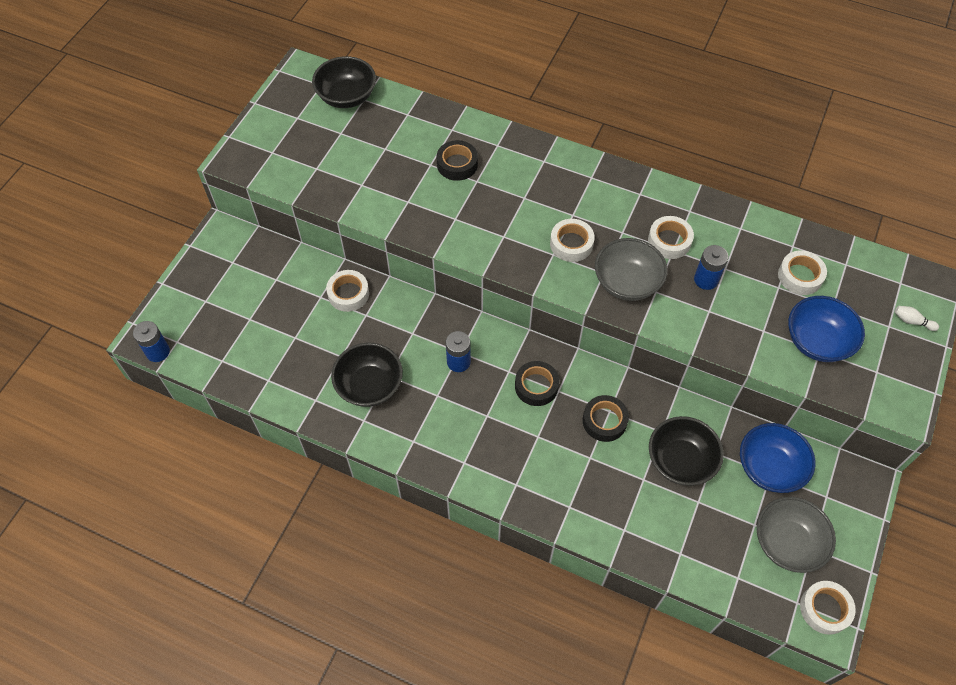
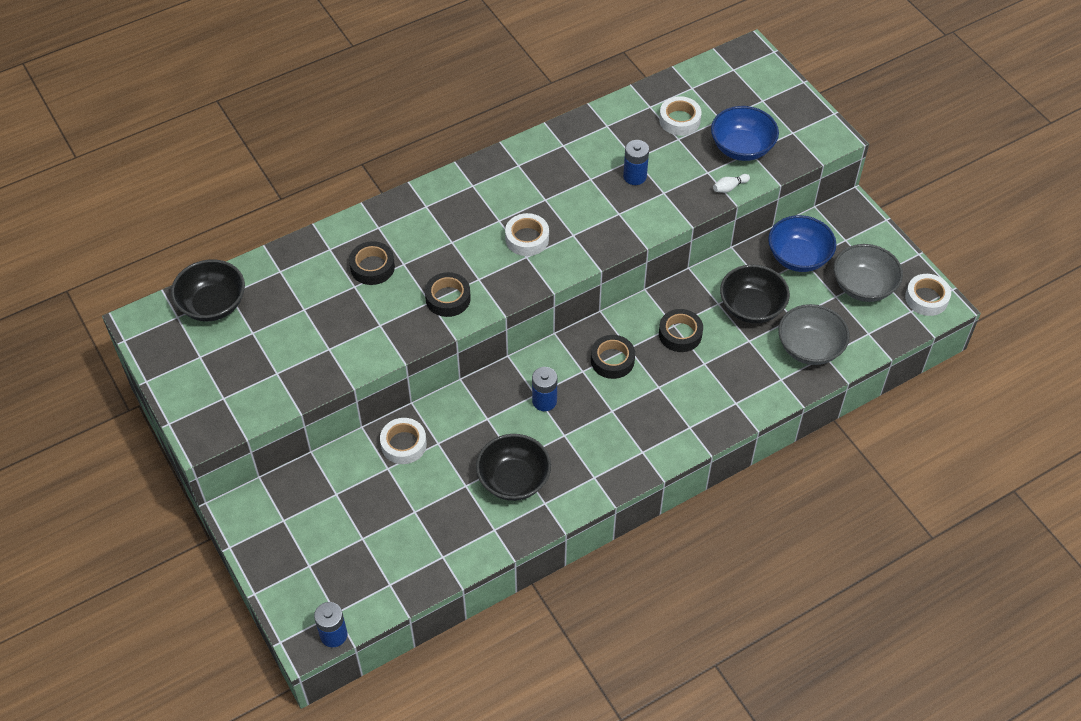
camera: 55 degrees left, 5 degrees down
grey bowl [595,238,667,301] -> grey bowl moved to [778,304,849,365]
white tape [648,216,694,259] -> none
white bowling pin [895,306,939,331] -> white bowling pin moved to [713,174,750,193]
none -> black tape [425,272,471,317]

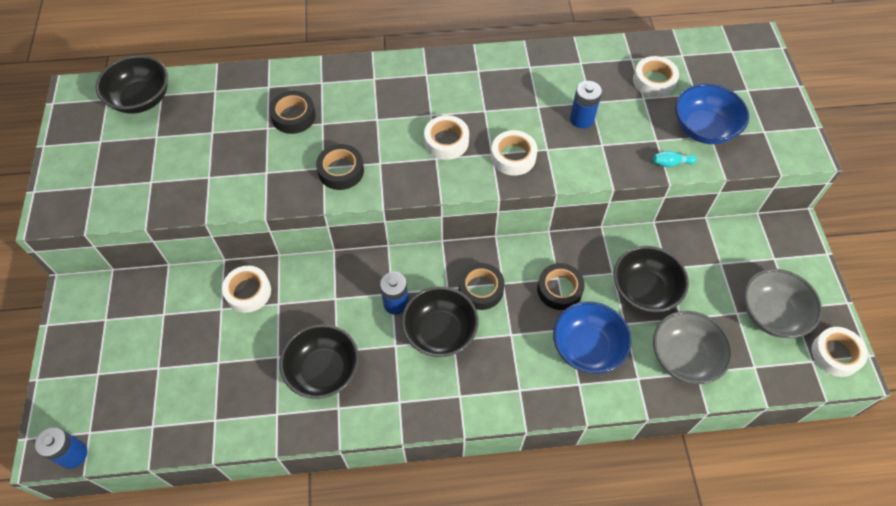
camera: 25 degrees right, 5 degrees up
white bowling pin [713,174,750,193] -> turquoise bowling pin [653,151,697,167]
blue bowl [768,215,836,272] -> blue bowl moved to [553,301,631,374]
none -> black bowl [402,286,478,357]
none -> white tape [491,130,538,175]

